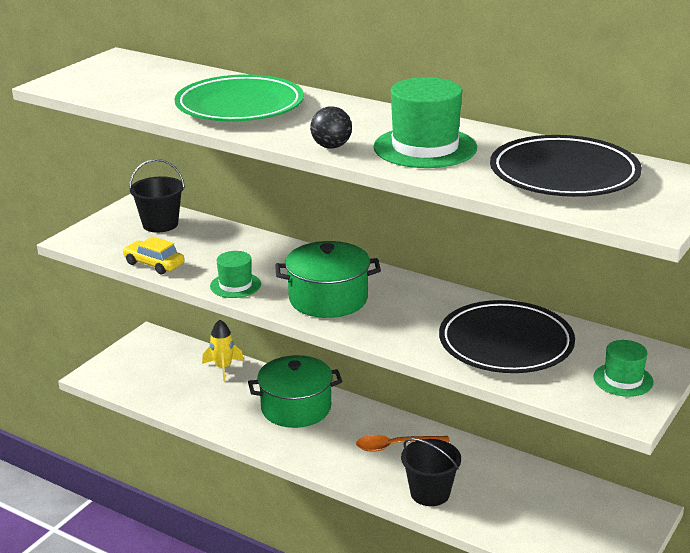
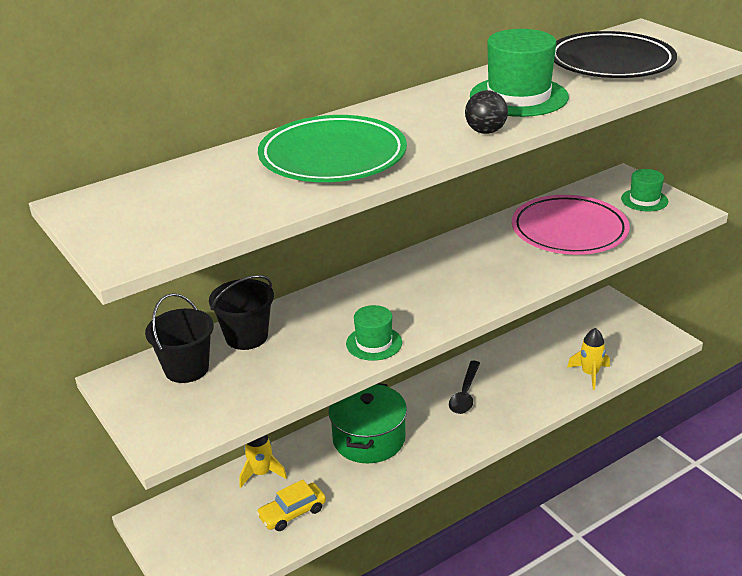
camera: 65 degrees left, 5 degrees up
yellow car [123,236,185,275] -> yellow car moved to [256,480,326,531]
green pot [275,241,381,318] -> none
orange spoon [356,435,450,452] -> black spoon [449,361,480,414]
black bucket [401,438,461,506] -> black bucket moved to [209,275,274,350]
black plate [439,300,575,373] -> pink plate [512,195,630,255]
none -> yellow rocket [567,328,610,390]

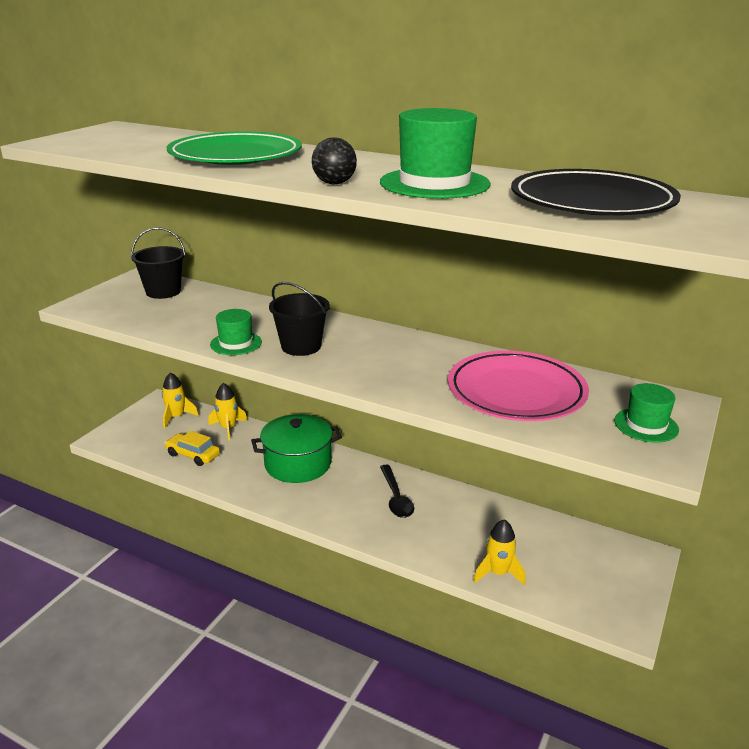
camera: 60 degrees right, 5 degrees down
black bucket [209,275,274,350] -> black bucket moved to [269,282,330,356]
black spoon [449,361,480,414] -> black spoon turned 90 degrees counterclockwise [380,465,414,518]
none -> yellow rocket [162,372,199,428]

